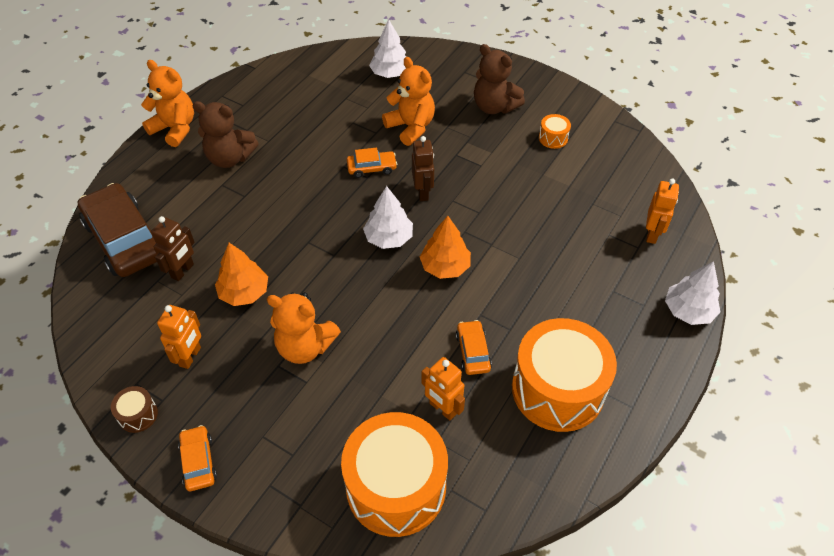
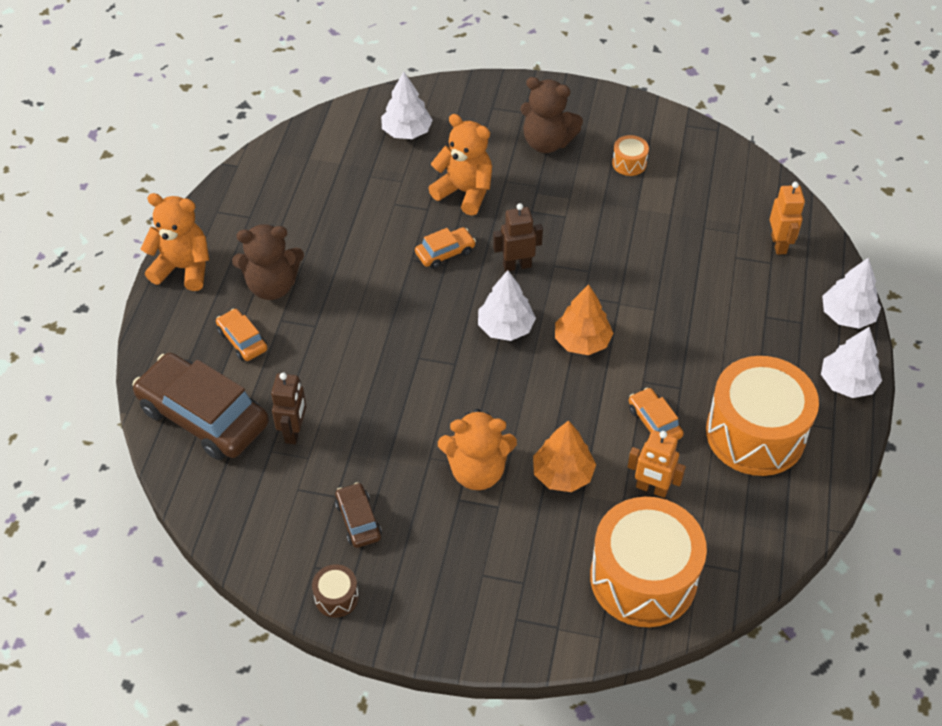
camera: 20 degrees left, 0 degrees up
orange robot [157,305,201,369] -> brown car [335,482,382,548]
orange car [178,425,217,491] -> orange car moved to [216,309,267,361]
orange tree [215,243,268,306] -> orange tree moved to [533,420,596,492]
brown robot [412,136,434,201] -> brown robot turned 75 degrees counterclockwise [493,203,543,272]
none -> white tree [821,327,882,398]

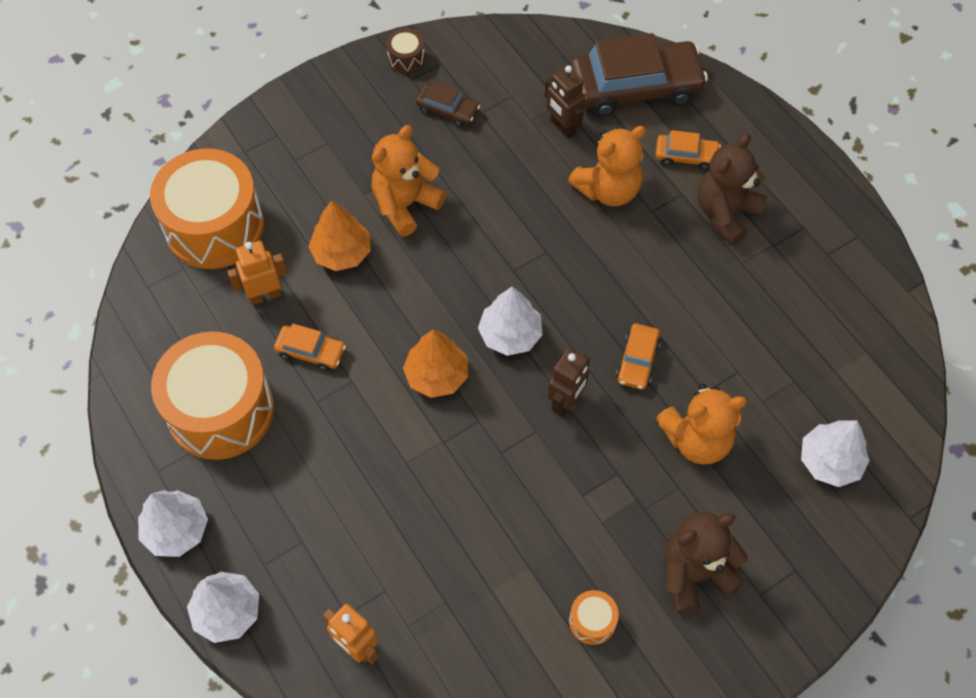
camera: 135 degrees right, 10 degrees up
orange teddy bear [141,193,209,291] -> orange teddy bear moved to [568,126,646,207]

